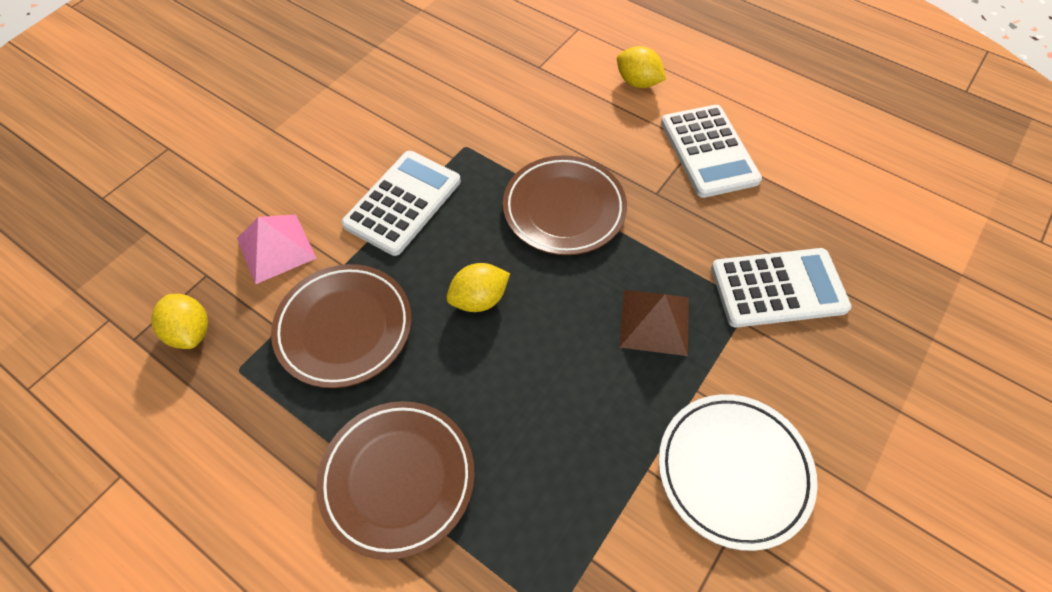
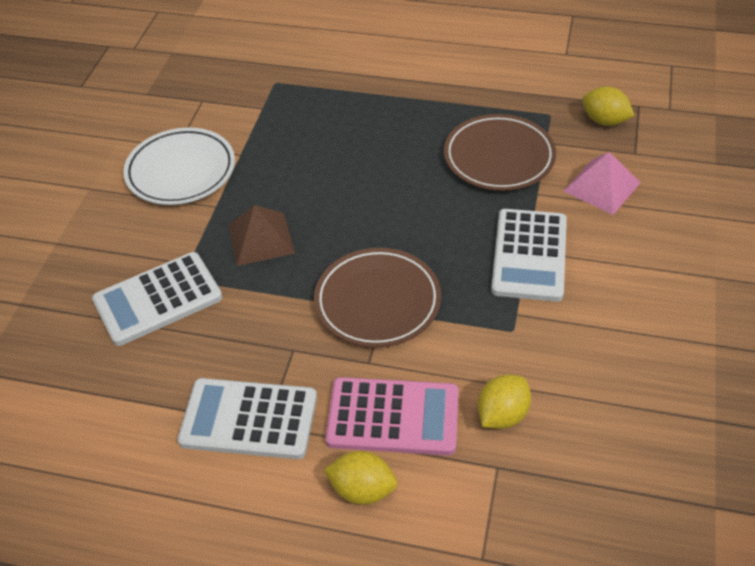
camera: 160 degrees right, 10 degrees down
brown plate [316,401,475,560] -> none
yellow lemon [446,263,510,312] -> yellow lemon moved to [478,374,531,429]
white calculator [661,105,762,198] -> white calculator turned 45 degrees counterclockwise [177,378,317,459]
none -> pink calculator [325,377,459,456]

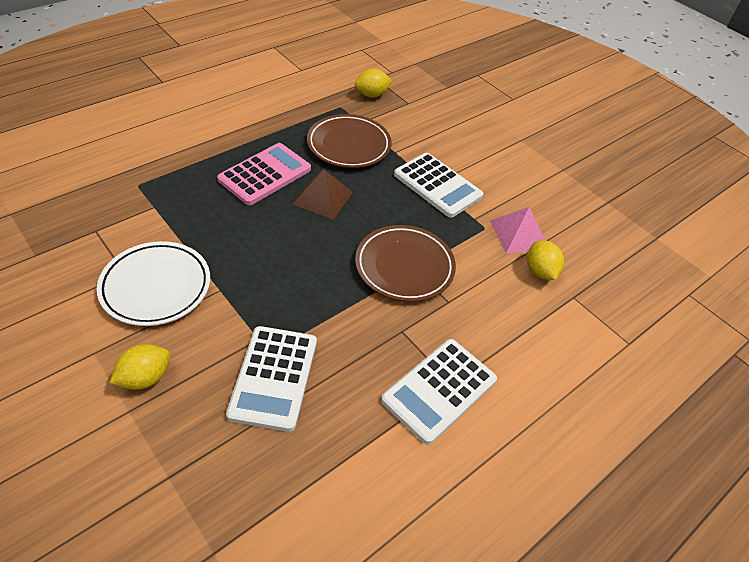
camera: 60 degrees left, 0 degrees up
brown pyramid [228,205,295,266] -> brown pyramid moved to [293,169,353,220]
yellow lemon [323,451,398,505] -> yellow lemon moved to [110,344,170,390]
pink calculator [325,377,459,456] -> pink calculator moved to [217,143,311,205]
pink pyramid [564,152,641,215] -> pink pyramid moved to [490,207,545,253]

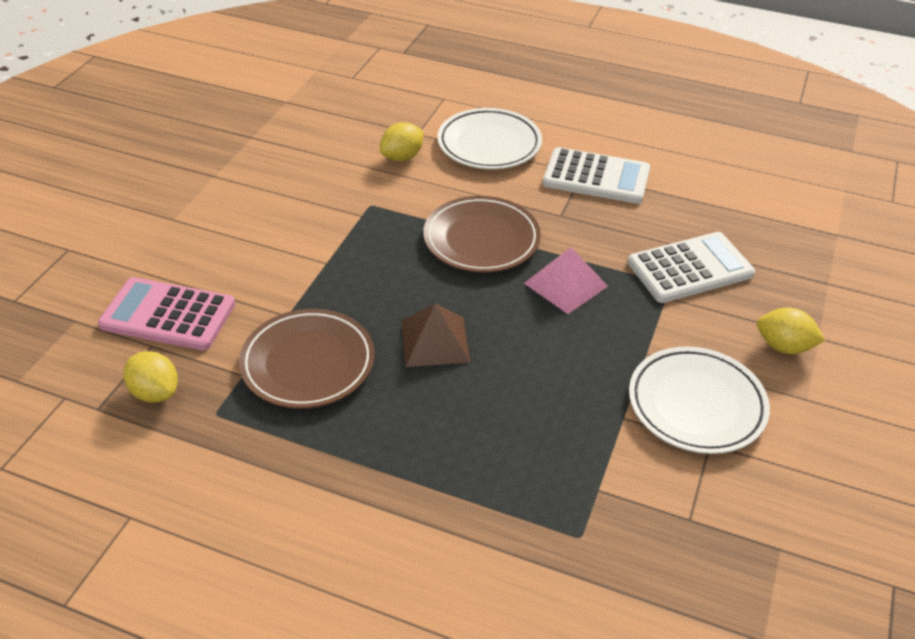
camera: 115 degrees left, 5 degrees down
pink calculator [217,143,311,205] -> pink calculator moved to [98,277,235,350]
white calculator [394,153,483,218] -> none
pink pyramid [490,207,545,253] -> pink pyramid moved to [524,247,608,314]
none -> white plate [438,108,542,169]

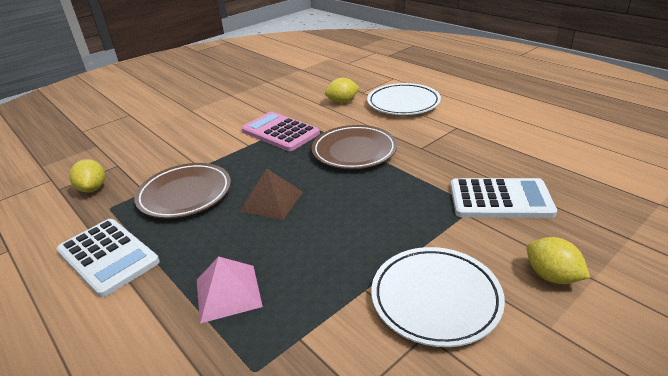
camera: 30 degrees right, 10 degrees down
pink calculator [98,277,235,350] -> pink calculator moved to [242,112,320,151]
pink pyramid [524,247,608,314] -> pink pyramid moved to [197,256,263,323]
white calculator [543,147,650,204] -> white calculator moved to [56,219,160,297]

